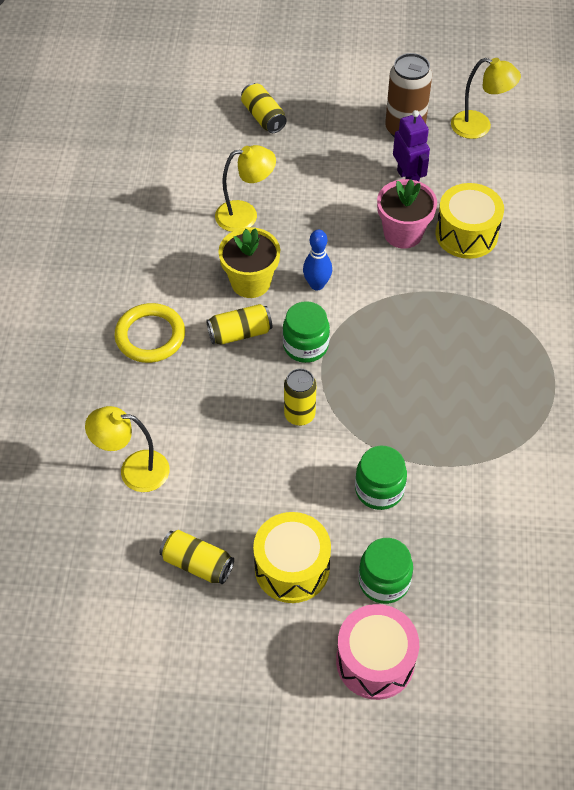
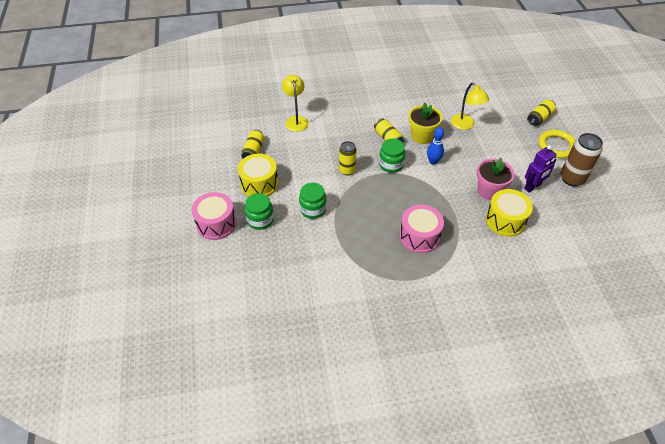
camera: 75 degrees right, 5 degrees down
yellow ring [114,303,185,363] -> yellow ring moved to [539,130,575,158]
yellow lamp [451,58,521,139] -> none
none -> pink drum [400,204,444,253]

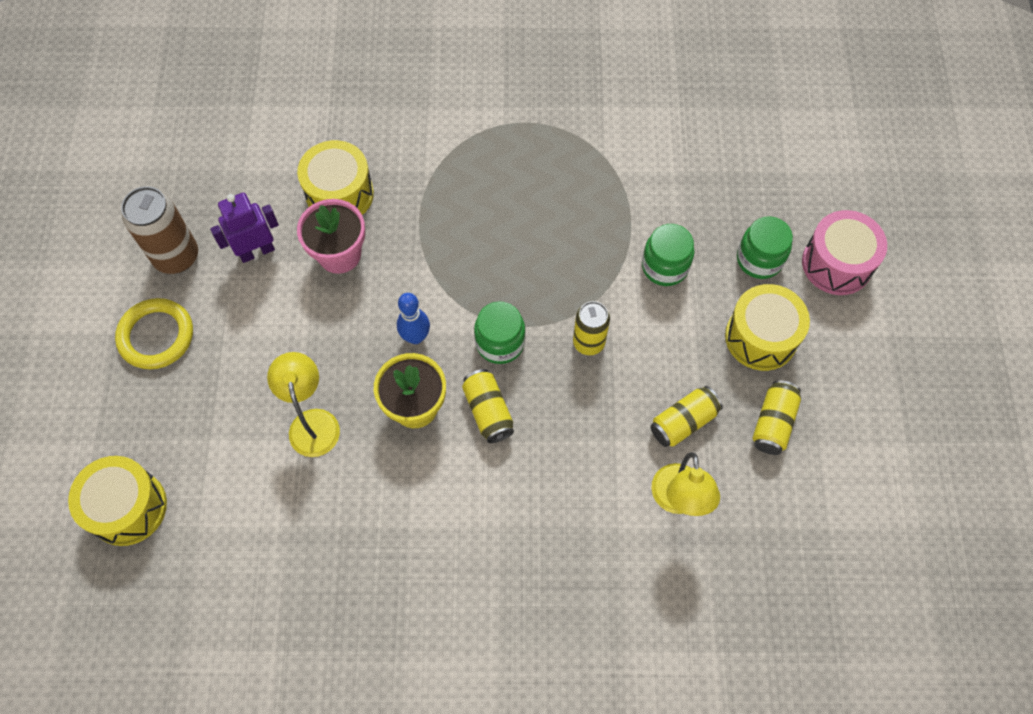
camera: 170 degrees left, 15 degrees up
pink drum [400,204,444,253] -> none
yellow can [527,100,556,126] -> yellow can moved to [650,386,723,447]
none -> yellow drum [68,456,167,546]

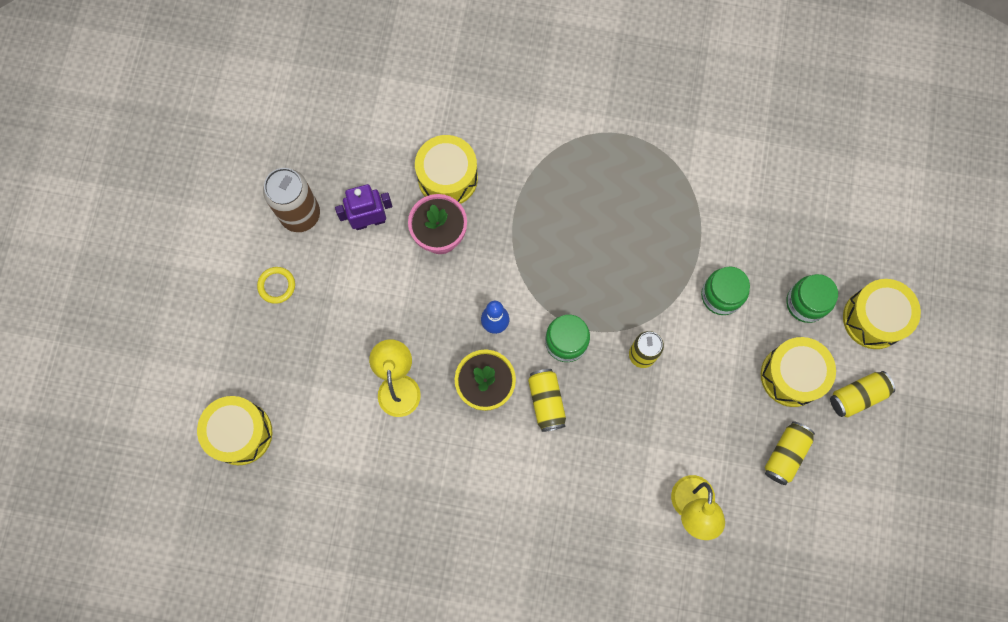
camera: 10 degrees right, 10 degrees up
yellow ring [115,298,193,369] -> yellow ring [257,267,295,304], size x0.58
yellow can [650,386,723,447] -> yellow can moved to [830,371,895,417]
pink drum [802,210,887,295] -> yellow drum [843,279,921,349]

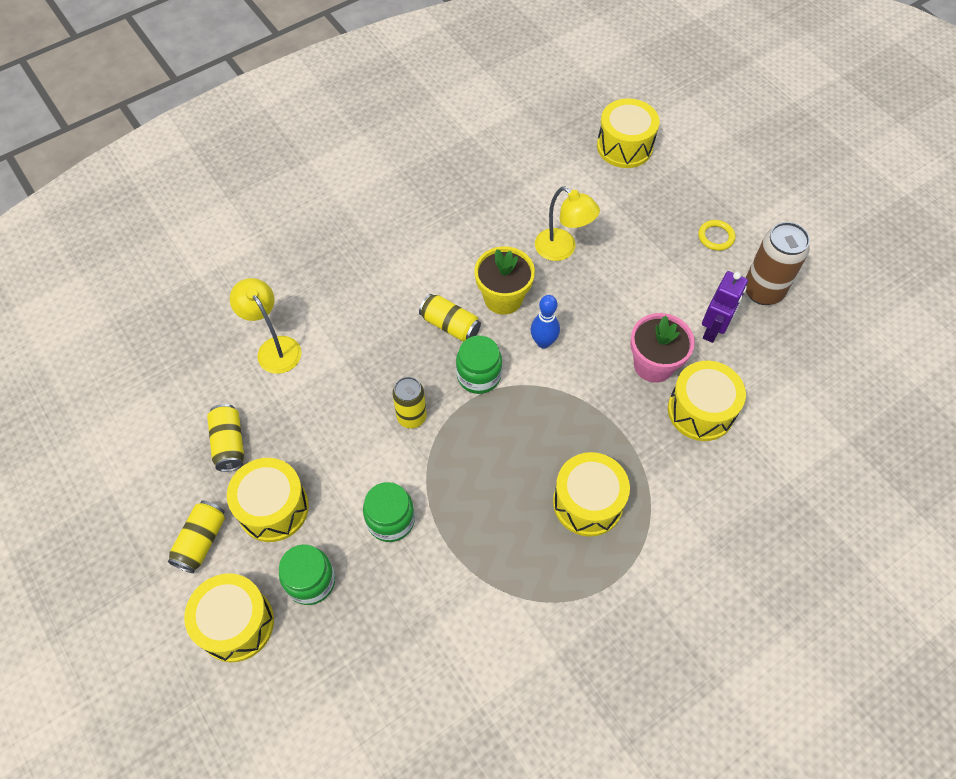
camera: 135 degrees right, 15 degrees down
none -> yellow drum [553,452,630,537]

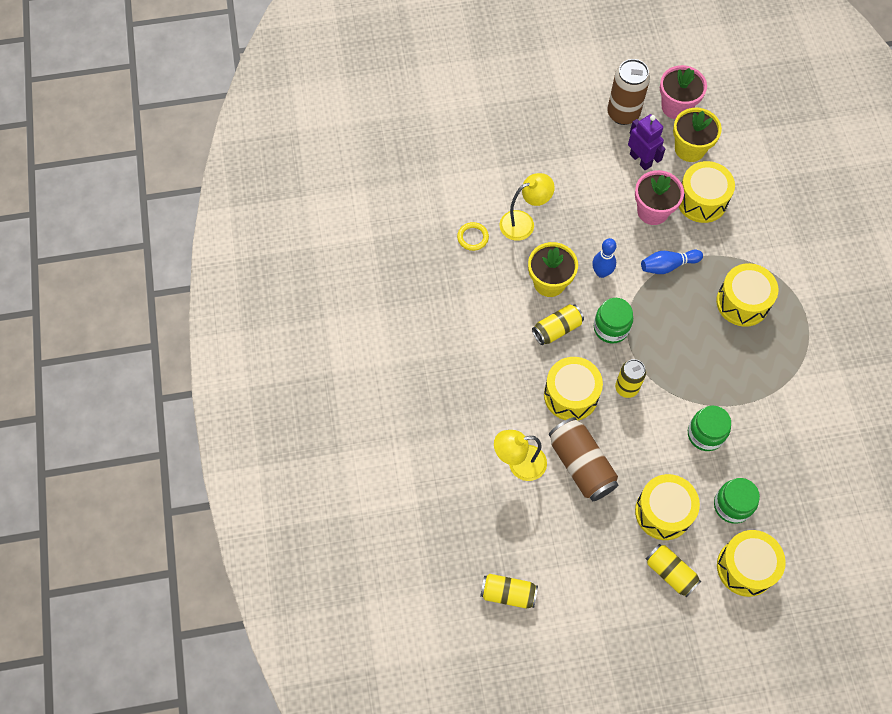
camera: 65 degrees left, 5 degrees up
yellow can [207,404,244,472] -> yellow can moved to [480,574,538,609]
yellow drum [597,98,659,168] -> yellow drum moved to [544,357,603,420]
yellow ring [698,220,736,251] -> yellow ring moved to [457,222,489,251]
none -> brown can [549,417,618,501]
none -> blue bowling pin [641,250,703,274]
none -> pink flower pot [660,65,707,119]
none -> yellow flower pot [673,108,722,162]

